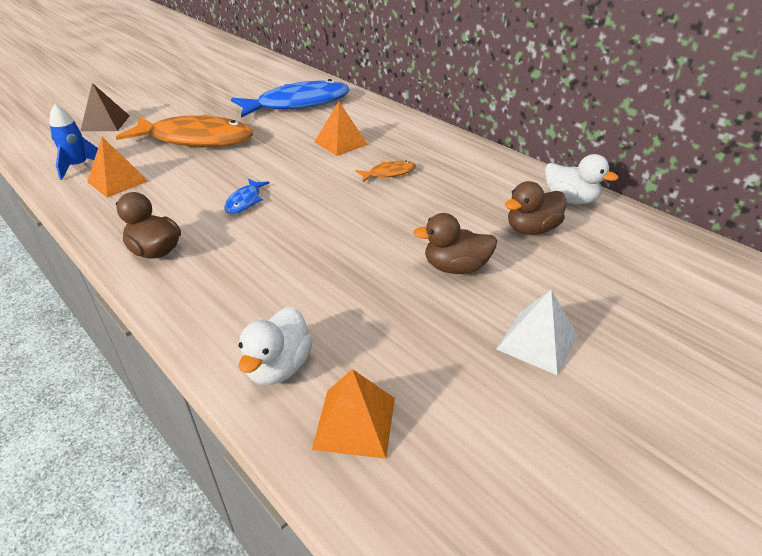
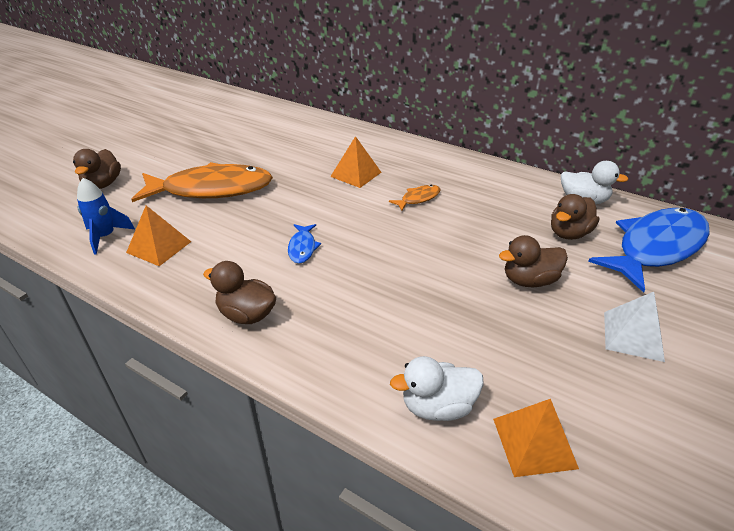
camera: 15 degrees left, 0 degrees up
brown pyramid [81,83,130,131] -> brown duck [73,149,121,189]
blue fish [231,79,349,118] -> blue fish moved to [588,208,710,293]
white duck [239,307,313,385] -> white duck turned 75 degrees clockwise [390,356,484,421]

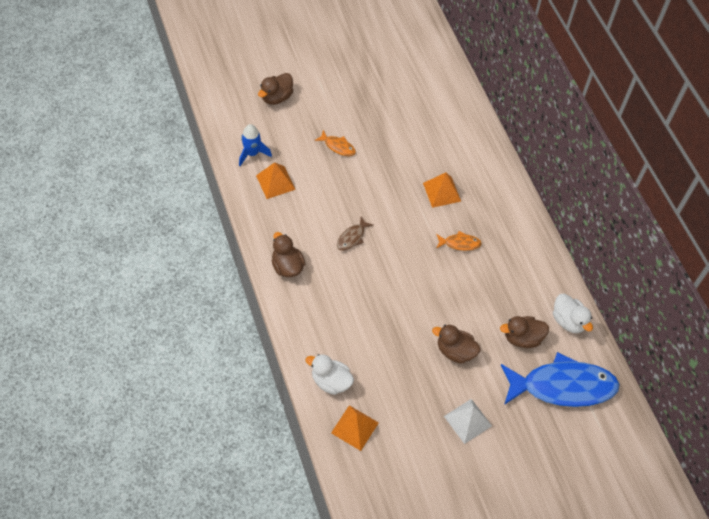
camera: 35 degrees right, 20 degrees up
orange fish [131,162,273,202] -> orange fish [315,130,356,156], size x0.42
blue fish [288,224,321,264] -> brown fish [337,217,373,251]

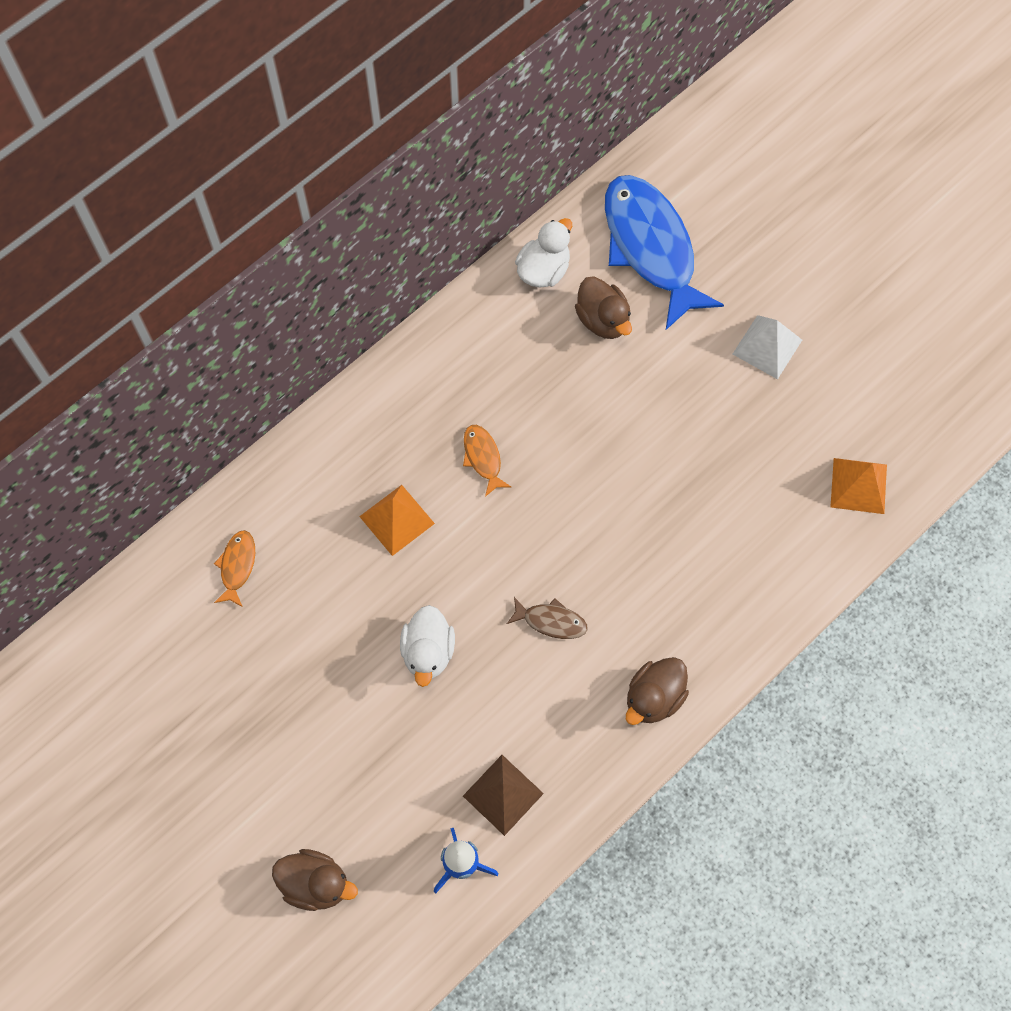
camera: 110 degrees left, 10 degrees up
orange pyramid [256,162,296,199] -> brown pyramid [463,755,544,836]
white duck [305,354,354,395] -> white duck moved to [400,605,455,687]
orange fish [315,130,356,156] -> orange fish moved to [214,530,255,607]
brown duck [432,325,481,364] -> none

